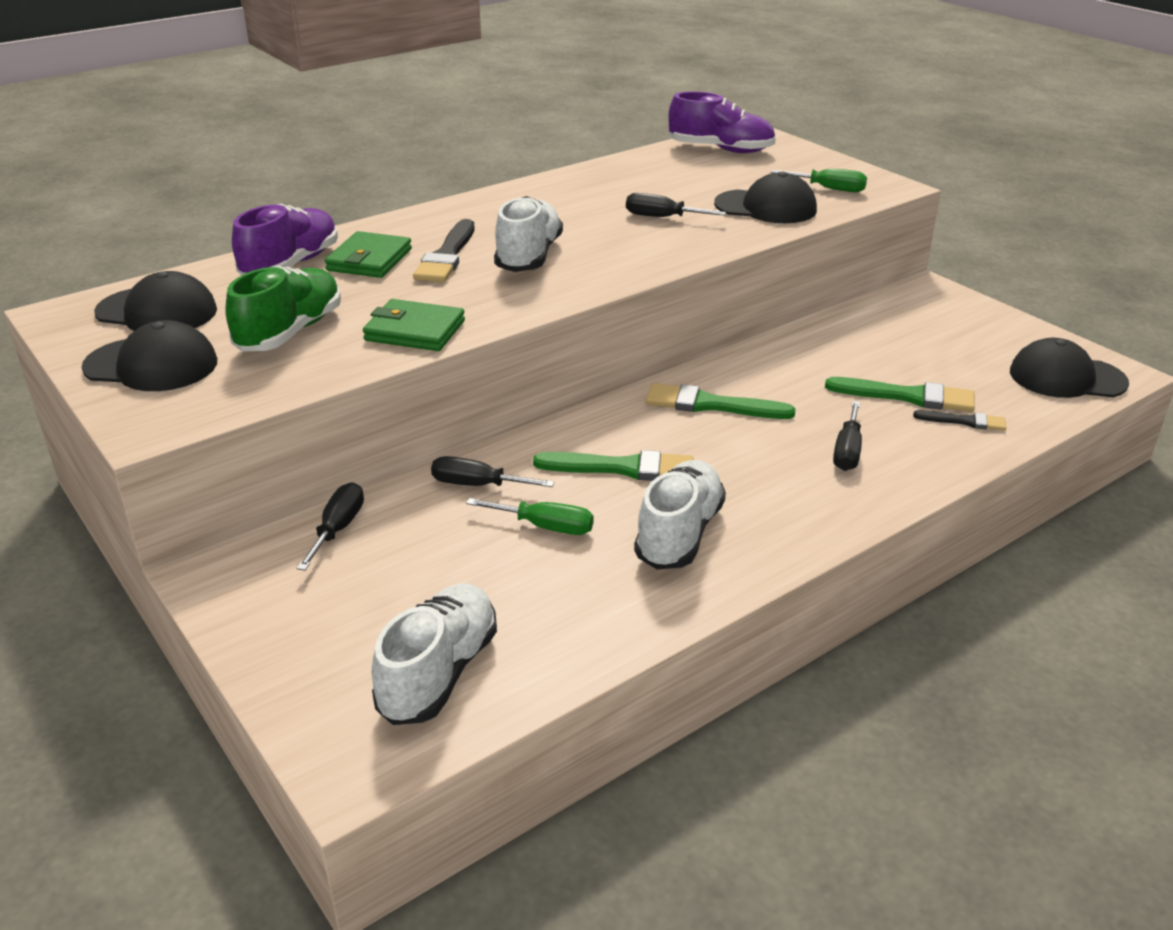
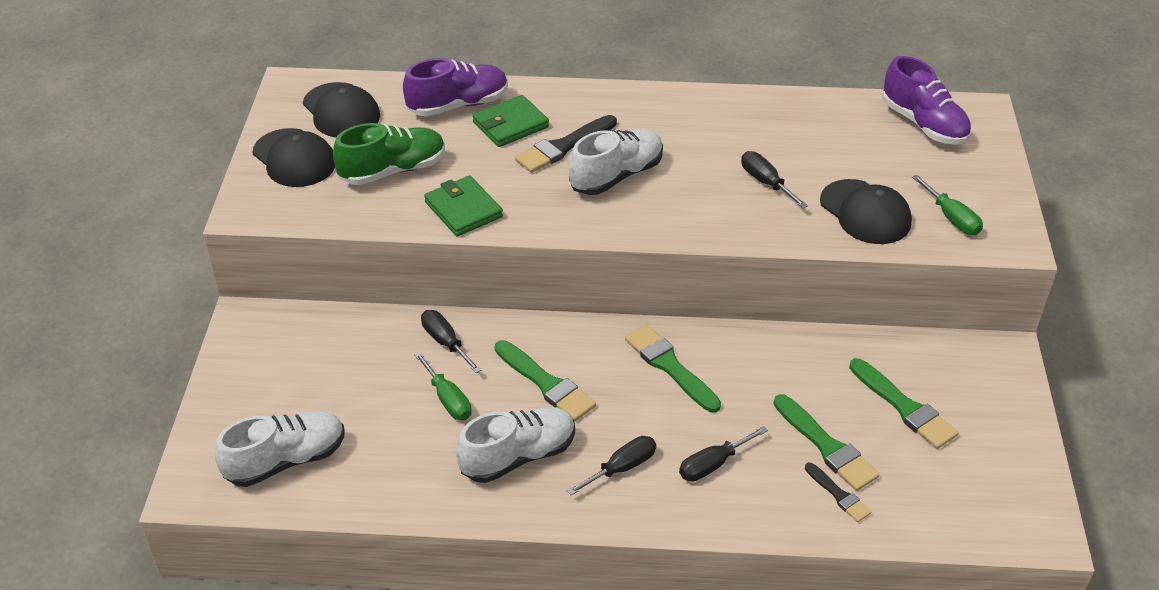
camera: 40 degrees right, 10 degrees up
black screwdriver [296,482,364,571] -> black screwdriver moved to [567,436,656,495]
black cap [1010,338,1129,398] -> none
none -> green brush [849,358,959,449]

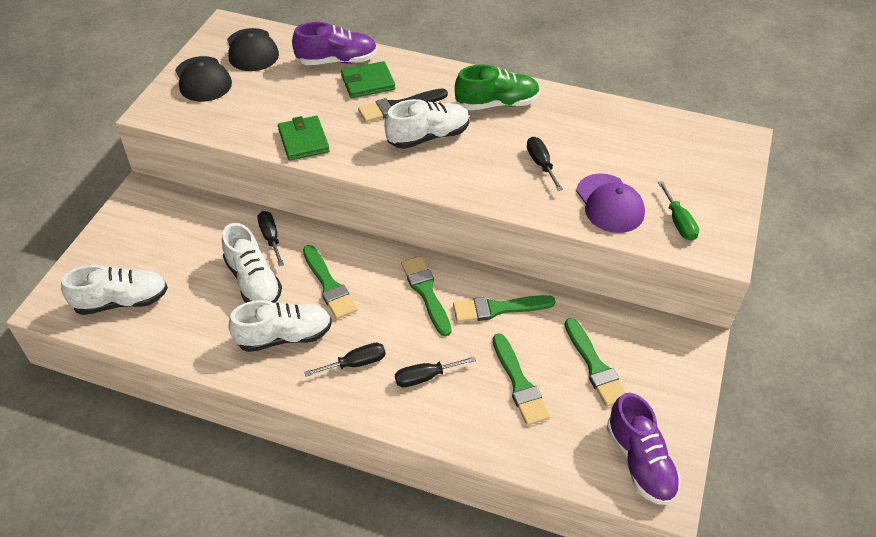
camera: 15 degrees right, 5 degrees up
green shoe [333,123,445,185] -> green shoe moved to [455,64,540,110]
green screwdriver [414,351,472,420] -> white shoe [222,223,282,303]
black brush [805,463,871,522] -> none
black cap [820,179,912,244] -> purple cap [576,174,645,233]
purple shoe [882,56,971,145] -> purple shoe moved to [606,393,681,505]
none -> green brush [453,295,555,322]

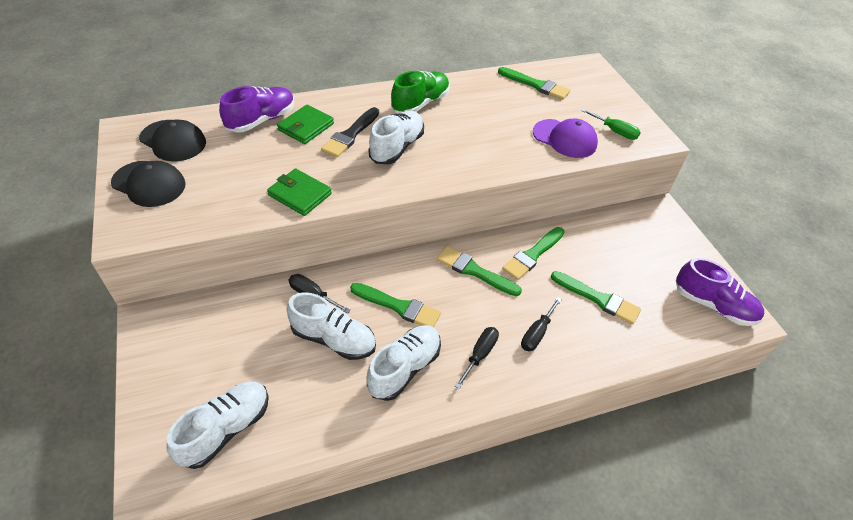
camera: 40 degrees left, 0 degrees up
black screwdriver [527,137,563,191] -> none
green brush [564,318,626,407] -> green brush moved to [498,67,570,100]

